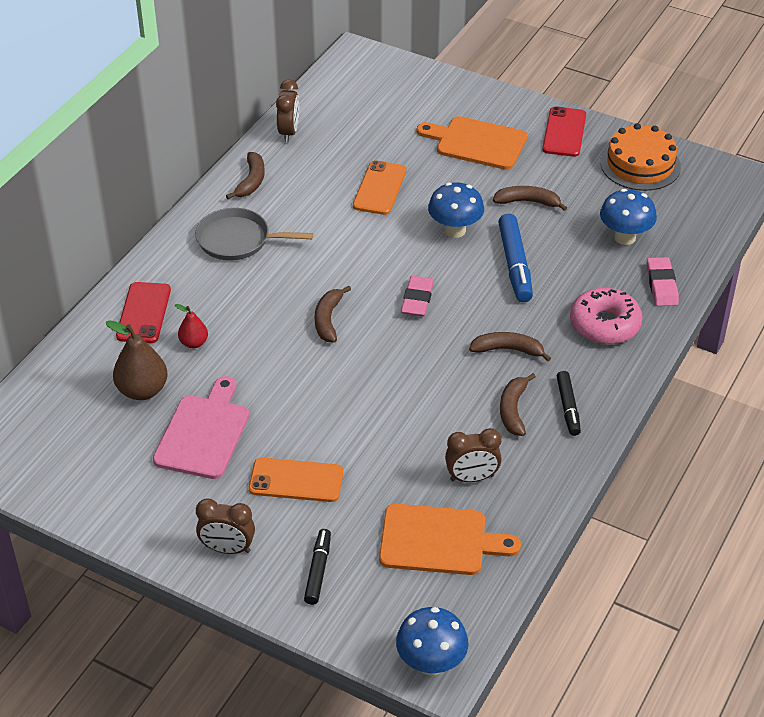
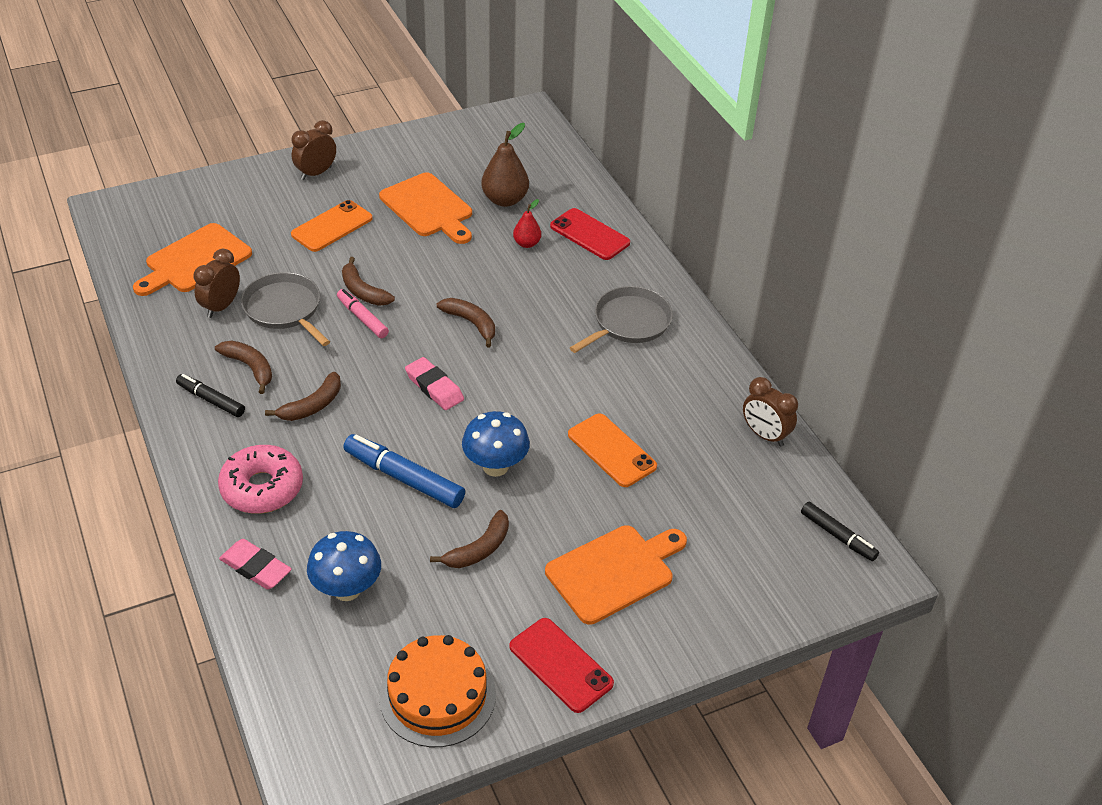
camera: 125 degrees right, 0 degrees up
pink cutting board [153,376,249,479] -> orange cutting board [379,172,472,244]
brown banana [226,152,265,199] -> brown banana moved to [342,257,395,306]
black marker [304,529,331,605] -> black marker moved to [801,502,879,561]
blue mushroom [396,607,468,676] -> none
none -> grey pan [241,272,330,346]
none -> pink marker [337,289,389,338]

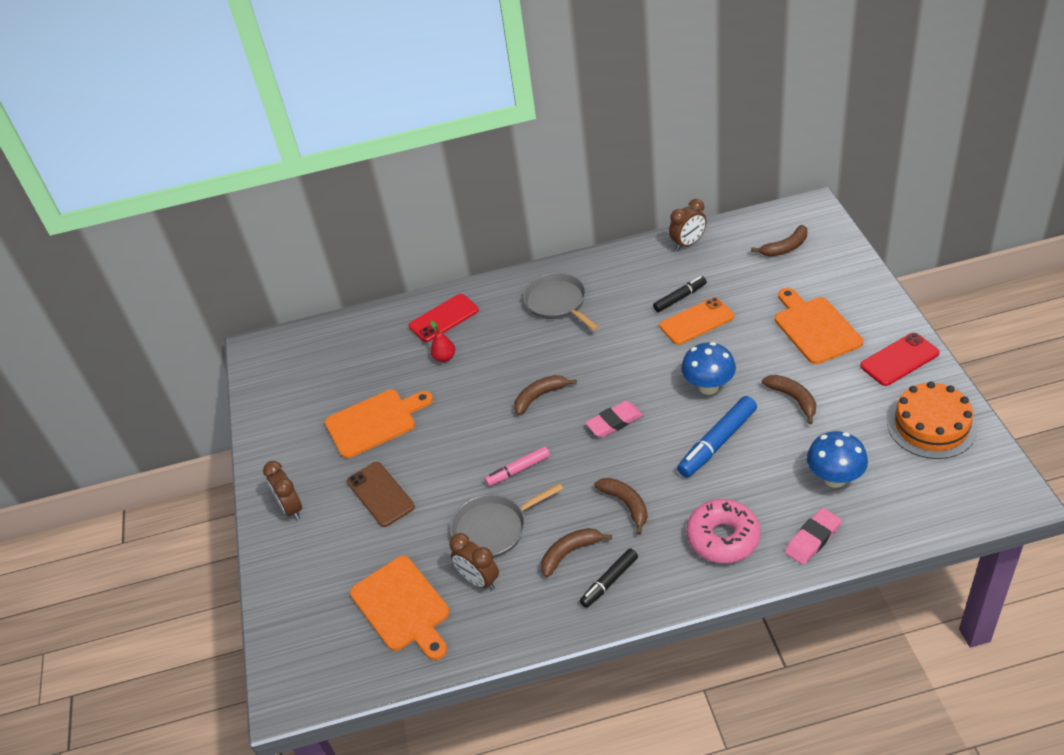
camera: 70 degrees left, 0 degrees up
orange phone [291,200,373,252] -> brown phone [347,462,415,527]
brown banana [342,257,395,306] -> brown banana moved to [751,225,807,256]
brown pear [481,123,529,207] -> none
black marker [801,502,879,561] -> black marker moved to [653,276,707,312]

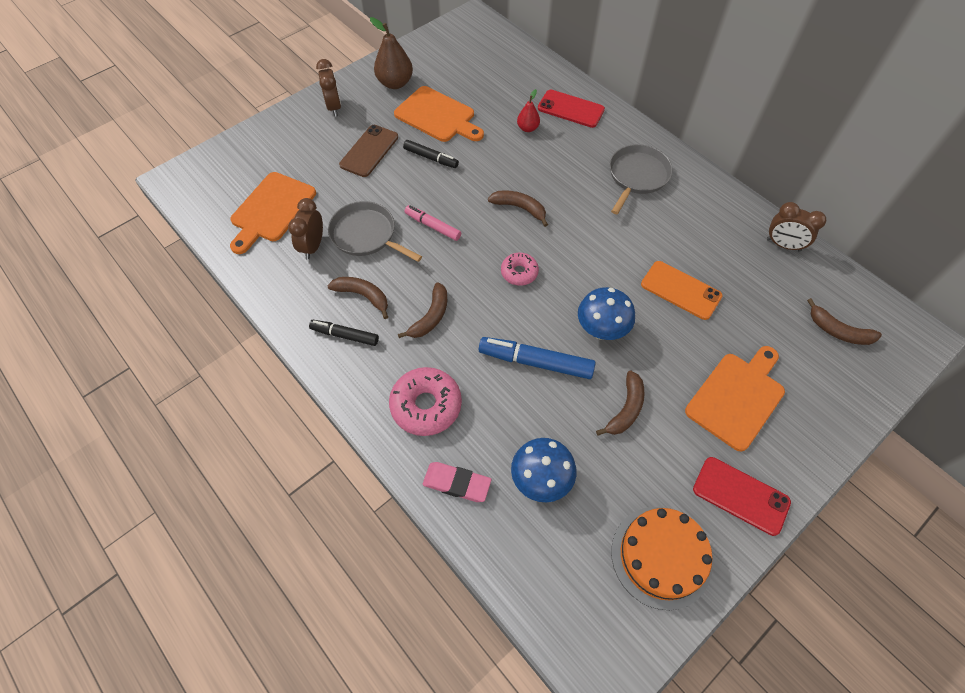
camera: 55 degrees right, 15 degrees up
brown clock [263,461,302,520] -> brown clock turned 135 degrees clockwise [316,59,341,117]
pink eraser [585,401,643,438] -> pink donut [501,253,539,286]
black marker [653,276,707,312] -> black marker moved to [403,140,459,168]
none -> brown pear [370,17,413,89]

